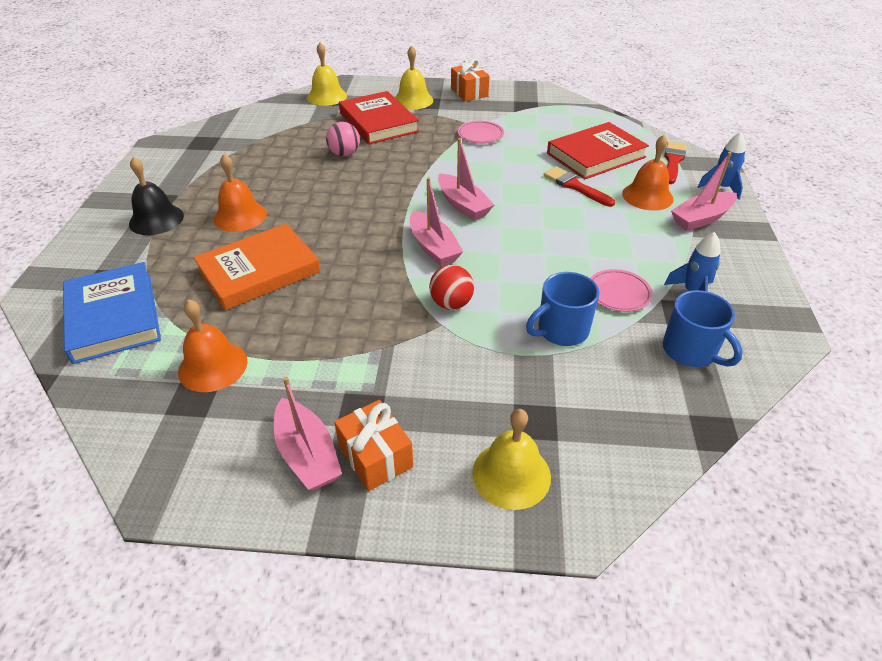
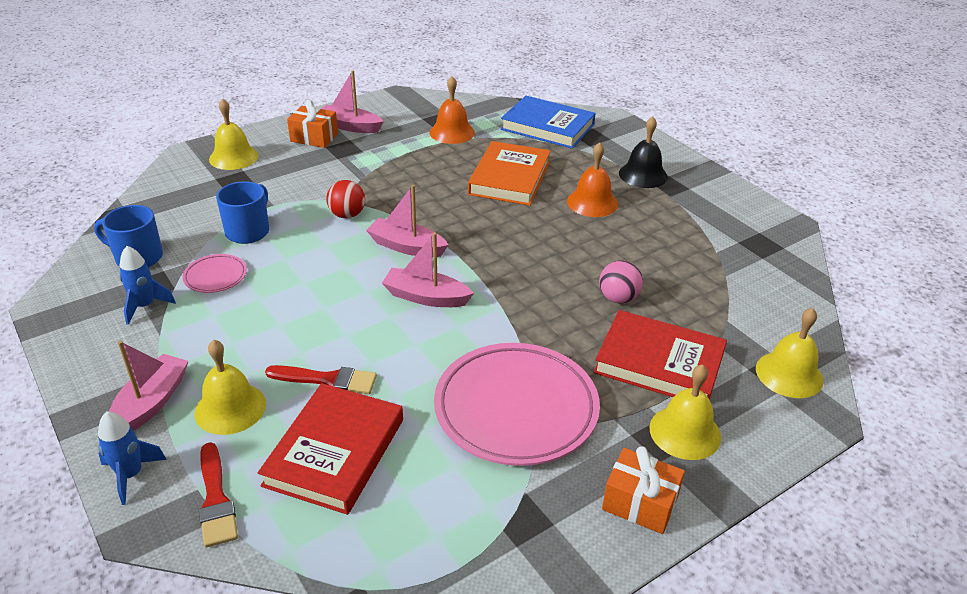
camera: 140 degrees right, 5 degrees down
pink plate [458,121,504,144] -> pink plate [434,343,600,466], size x2.23
orange bell [622,135,674,211] -> yellow bell [194,339,266,435]

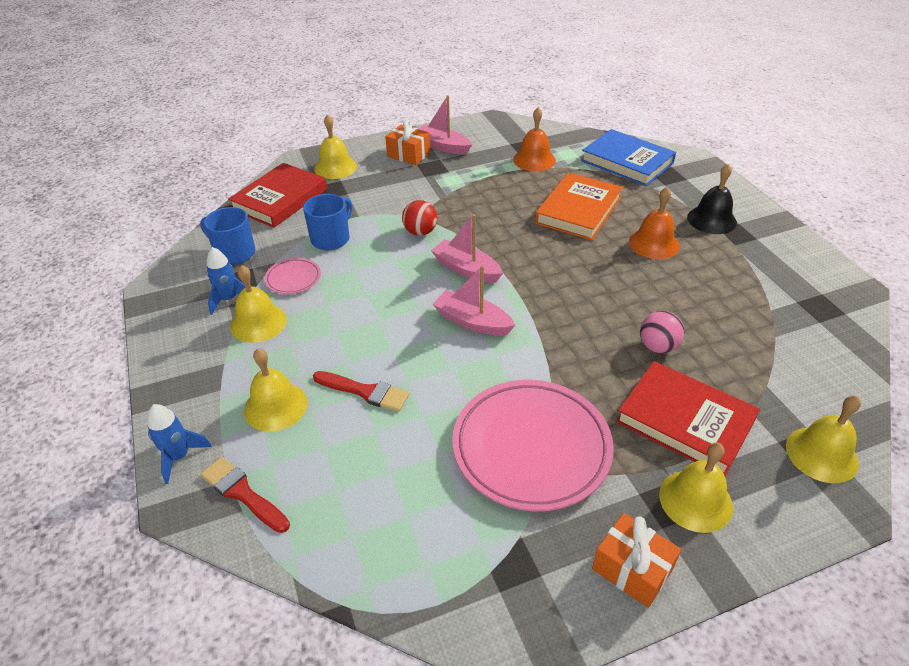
camera: 15 degrees right, 5 degrees up
pink boat [109,341,189,431] -> none
red brush [199,442,238,547] -> red brush turned 135 degrees clockwise [200,457,290,533]
red book [258,383,403,515] -> red book moved to [228,163,327,228]
none -> yellow bell [230,265,287,343]

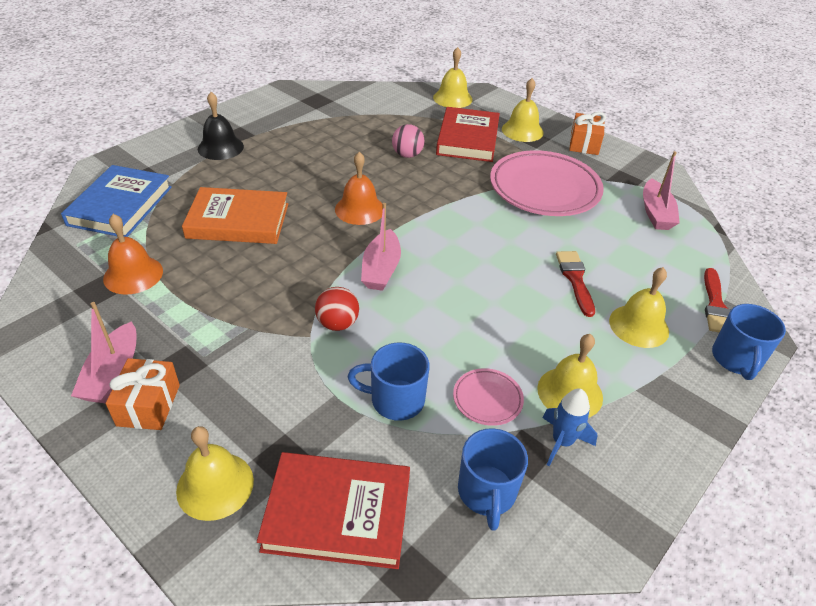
camera: 120 degrees left, 0 degrees up
blue rocket [147,404,212,484] -> blue mug [712,304,786,380]
pink boat [433,265,516,335] -> pink boat moved to [643,151,680,230]
orange bell [629,187,680,259] -> orange bell moved to [335,152,383,225]

